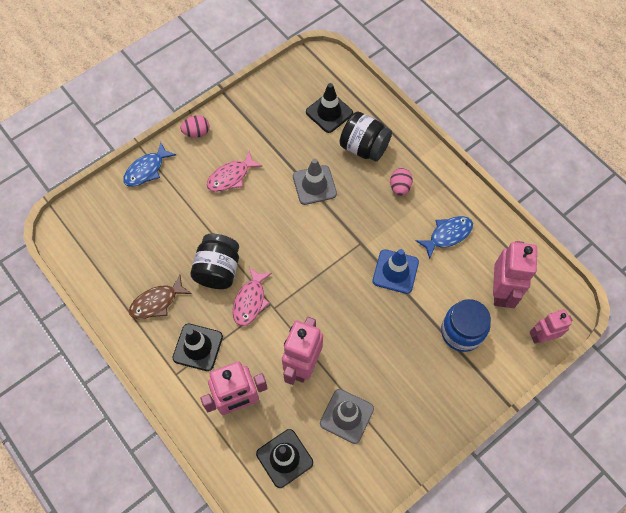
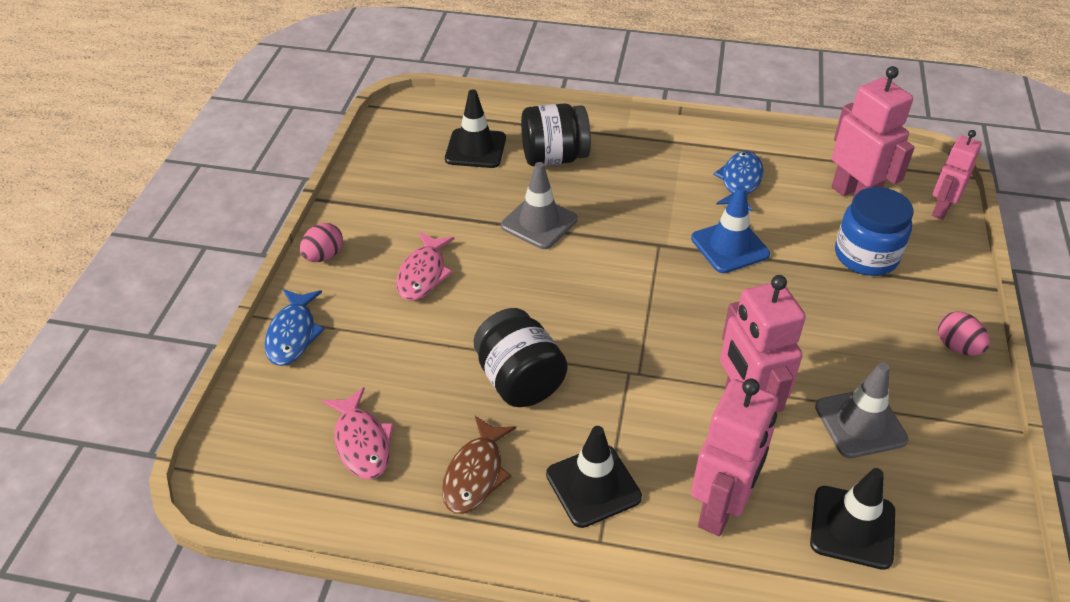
camera: 40 degrees left, 20 degrees down
pink fish [233,267,272,326] -> pink fish moved to [323,387,394,480]
pink egg [390,168,413,196] -> pink egg moved to [938,311,990,356]

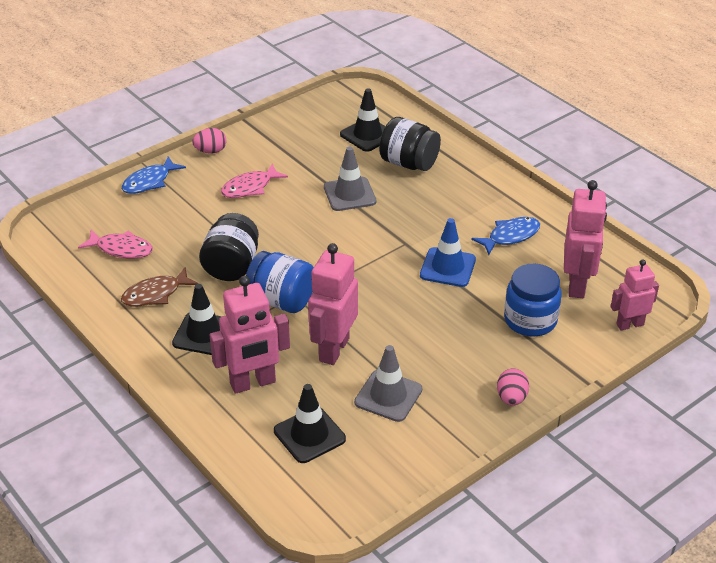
camera: 40 degrees right, 5 degrees down
pink fish [323,387,394,480] -> pink fish turned 90 degrees counterclockwise [78,230,153,258]
none -> blue jar [246,251,314,313]

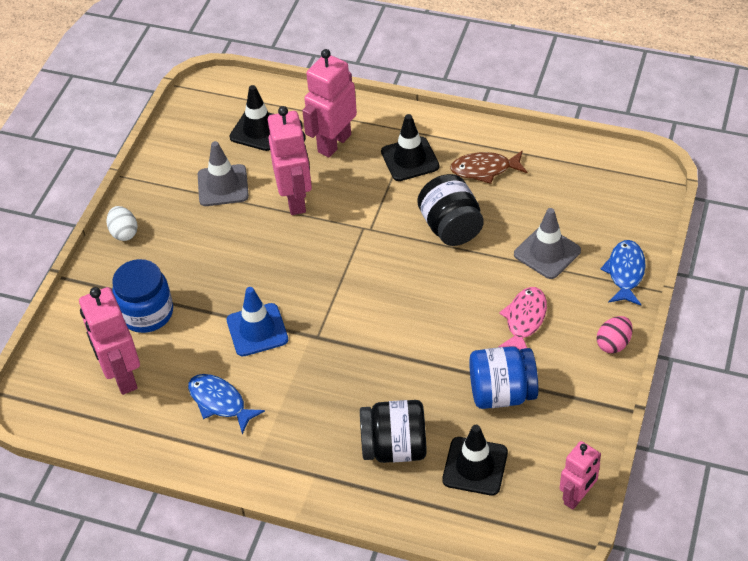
camera: 150 degrees right, 10 degrees up
pink fish [78,230,153,258] -> none
brown fish [121,268,199,307] -> brown fish turned 120 degrees counterclockwise [450,151,527,184]
blue jar [246,251,314,313] -> blue jar moved to [469,346,538,409]
grey traffic cone [324,146,376,211] -> grey traffic cone moved to [514,208,581,279]
blue fish [471,217,540,255] -> blue fish turned 105 degrees clockwise [188,374,265,434]
pink egg [497,369,529,406] -> white egg [107,206,138,241]
pink robot [611,259,659,330] -> pink robot moved to [560,441,601,510]

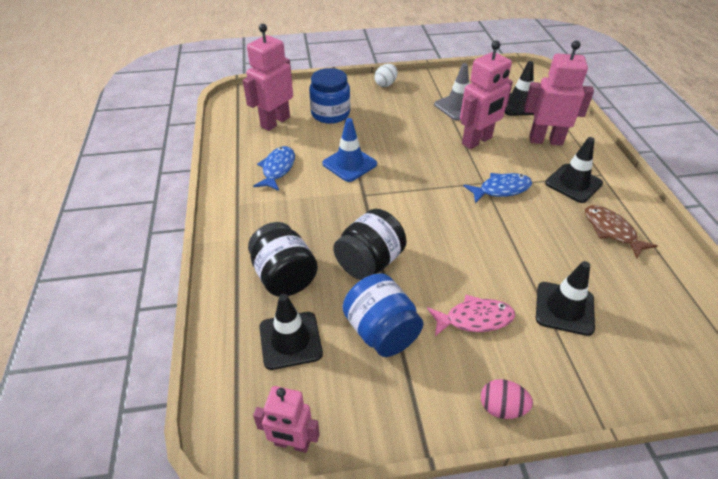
camera: 60 degrees right, 5 degrees down
black jar [417,174,484,246] -> black jar moved to [333,209,407,280]
grey traffic cone [514,208,581,279] -> black traffic cone [536,261,595,336]
blue fish [600,240,646,306] -> blue fish moved to [463,173,532,203]

